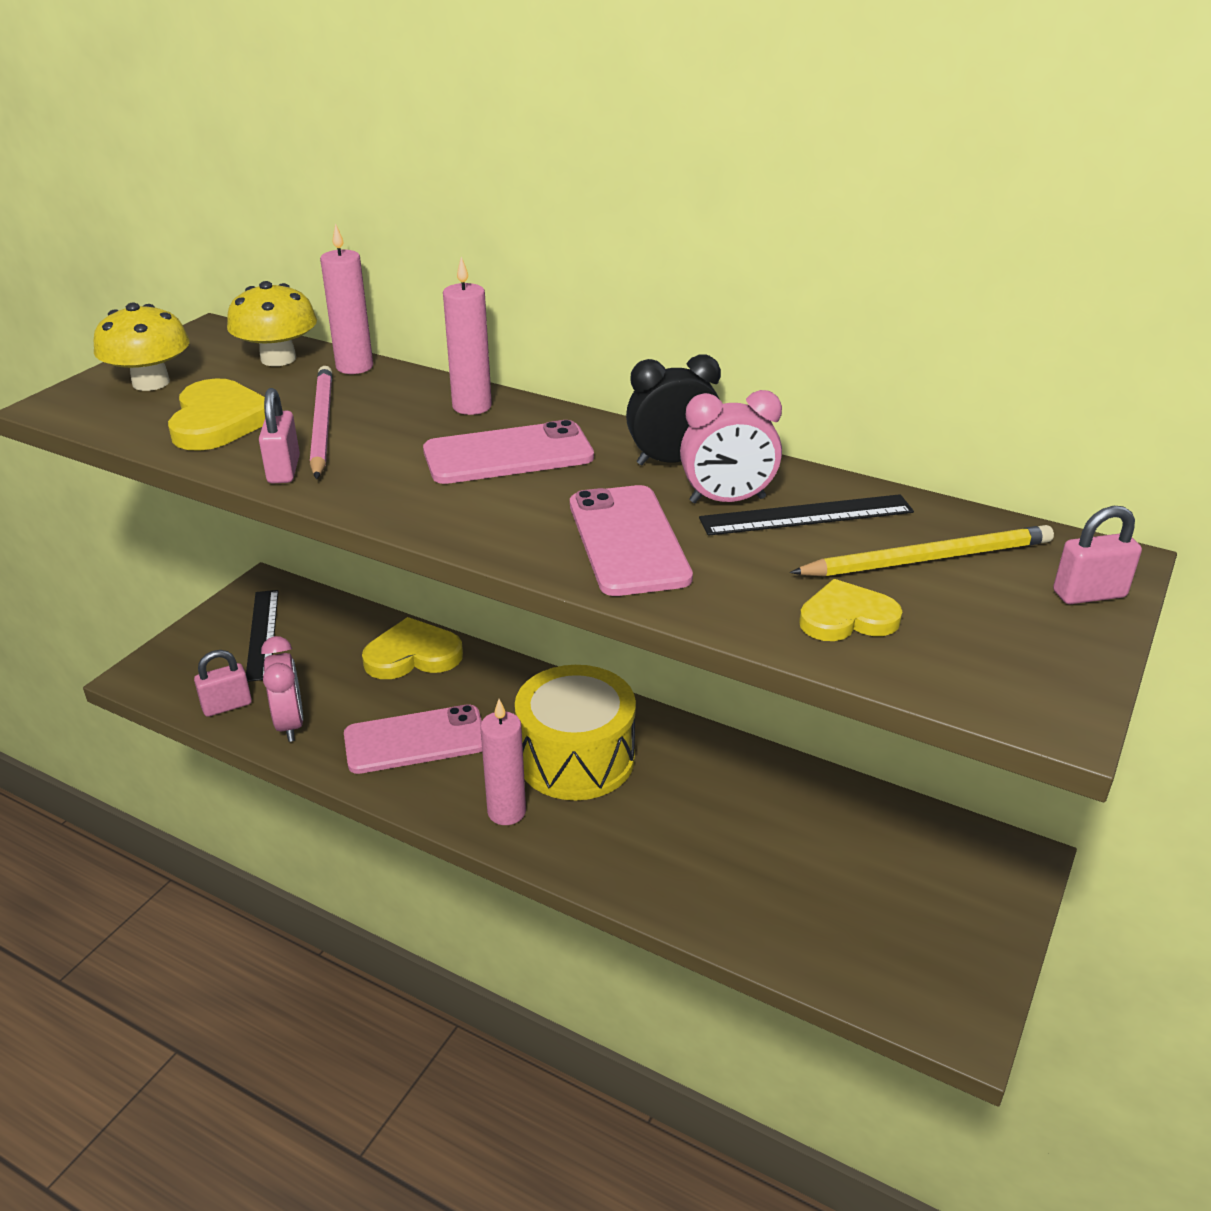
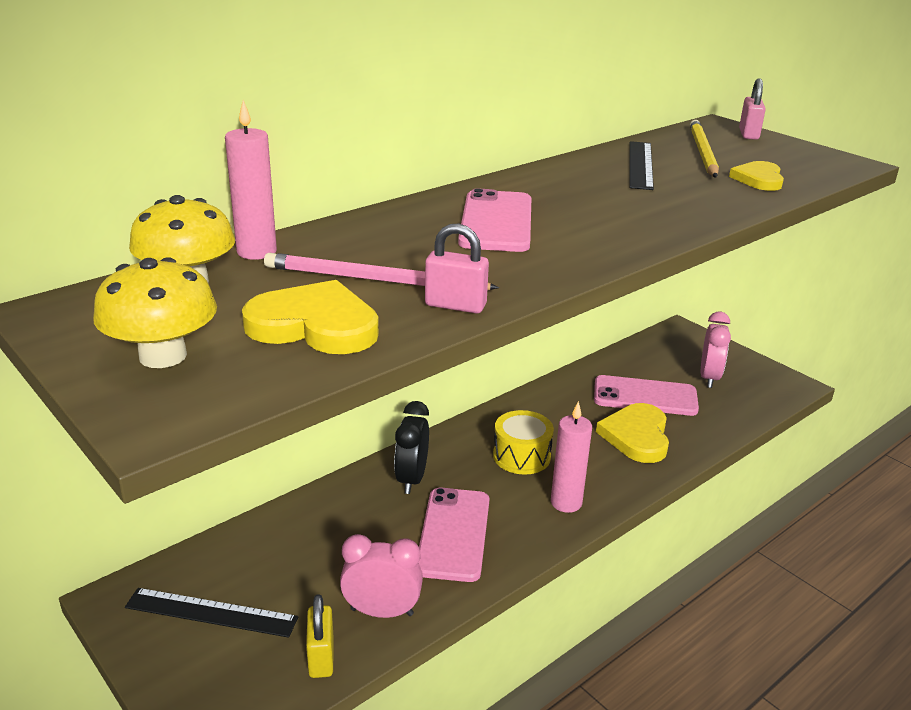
camera: 70 degrees left, 5 degrees down
pink padlock [194,650,252,717] -> yellow padlock [306,594,333,678]
yellow heart [362,617,463,679] -> yellow heart moved to [596,403,669,463]
pink candle [443,257,492,415] -> none
yellow drum [515,665,636,800] -> yellow drum [493,410,554,474], size x0.61
pink phone [570,485,693,596] -> pink phone moved to [594,375,699,416]
black clock [626,354,721,465] -> black clock moved to [394,401,429,494]
pink clock [680,390,782,503] -> pink clock moved to [701,311,731,388]

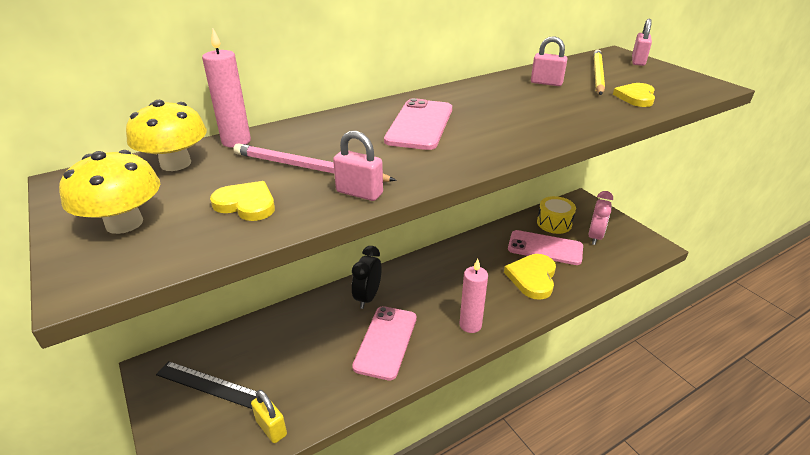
camera: 10 degrees right, 5 degrees up
yellow heart [242,280,379,354] -> yellow heart [210,181,275,221], size x0.65
yellow padlock [306,594,333,678] -> yellow padlock turned 45 degrees counterclockwise [251,390,287,443]
pink clock [340,534,423,618] -> none
yellow drum [493,410,554,474] -> yellow drum moved to [537,196,576,234]
black ruler [629,141,654,190] -> pink padlock [531,36,567,86]

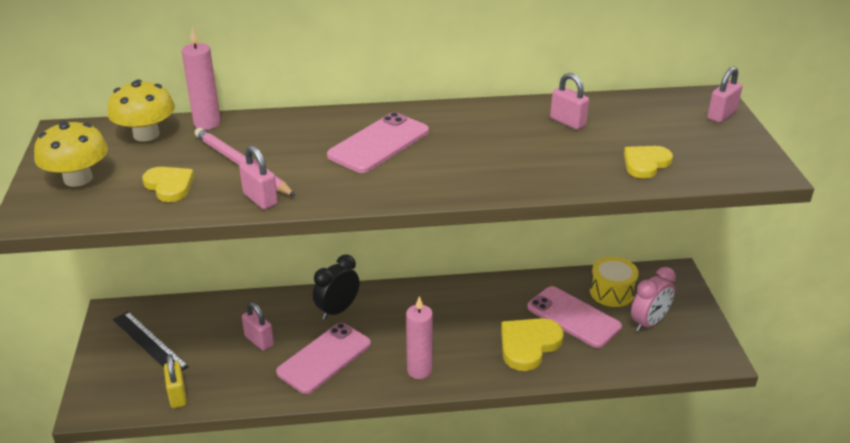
camera: 25 degrees right, 0 degrees up
yellow pencil [594,49,605,95] -> none
none -> pink padlock [242,302,274,351]

